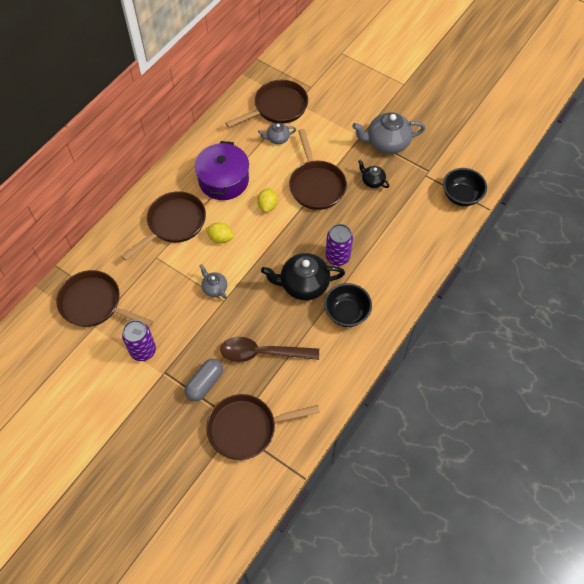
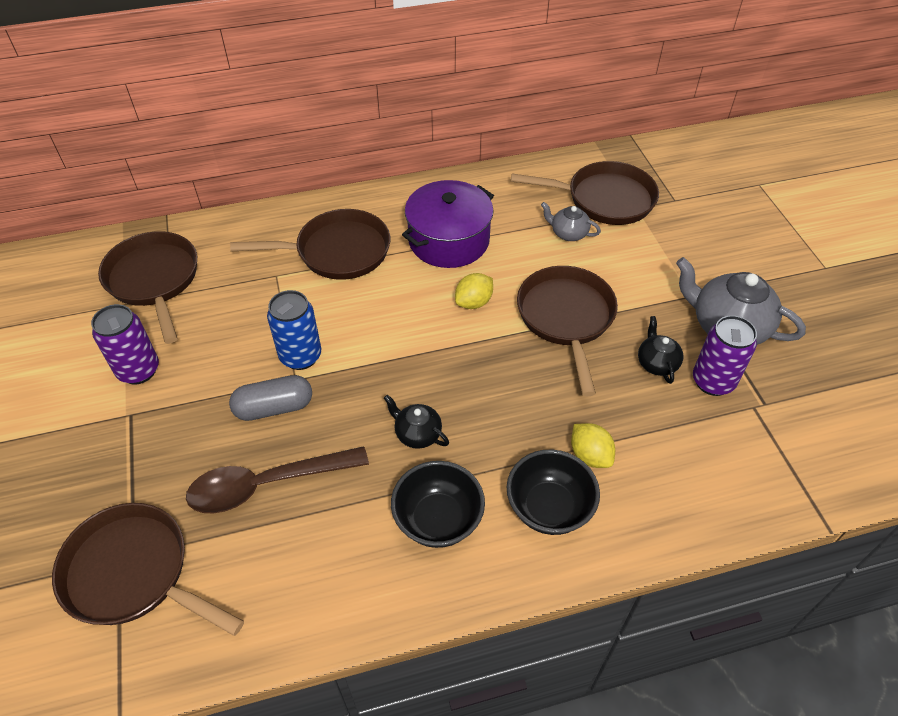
camera: 40 degrees right, 10 degrees down
grey capsule [184,359,223,402] -> grey capsule moved to [229,375,312,421]
grey teapot [199,264,227,299] -> blue can [267,290,321,370]
yellow lemon [205,222,234,243] -> yellow lemon moved to [571,423,615,468]
brown spoon [220,337,319,362] -> brown spoon turned 60 degrees counterclockwise [186,446,369,514]
black teapot [261,253,345,300] -> black teapot [384,395,449,449], size x0.52
brown pan [289,129,347,210] -> brown pan turned 150 degrees clockwise [517,266,618,397]
purple can [326,224,353,266] -> purple can moved to [693,315,757,396]
black bowl [443,168,487,206] -> black bowl moved to [507,450,600,535]

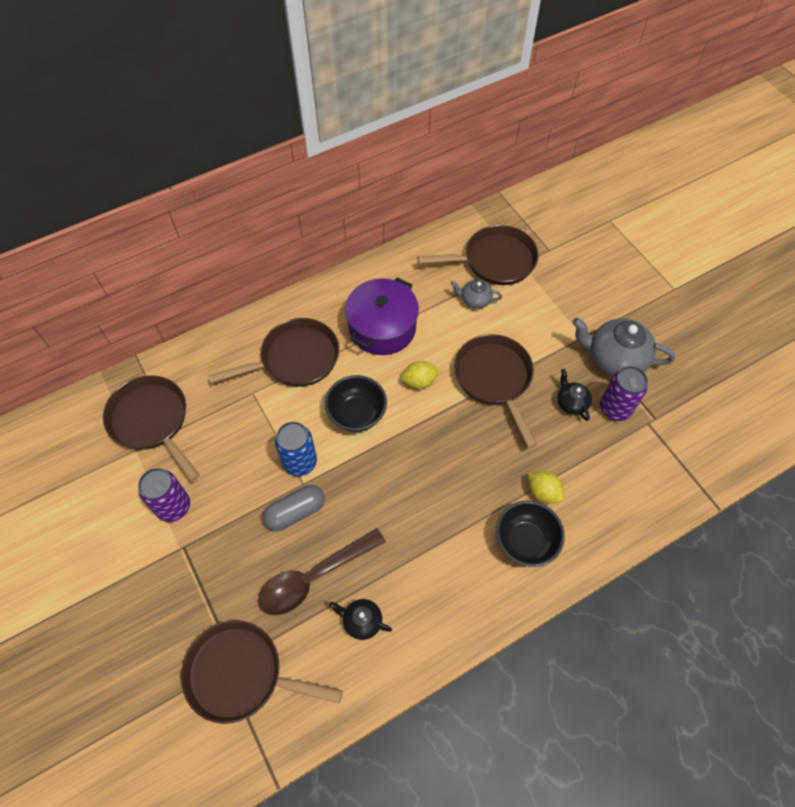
camera: 15 degrees left, 10 degrees up
black teapot [384,395,449,449] -> black teapot moved to [329,599,392,640]
black bowl [391,461,485,548] -> black bowl moved to [324,375,387,432]
yellow lemon [455,273,493,309] -> yellow lemon turned 45 degrees clockwise [401,361,440,389]

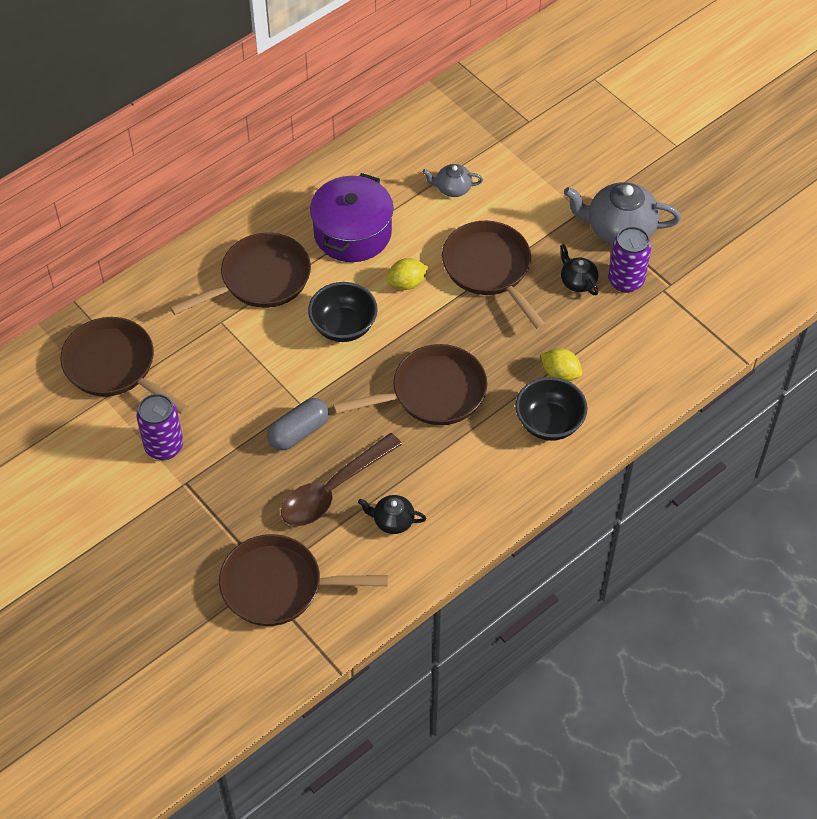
camera: 10 degrees left, 5 degrees down
blue can [275,421,317,476] -> none
brown pan [417,225,539,285] -> brown pan moved to [333,344,487,425]

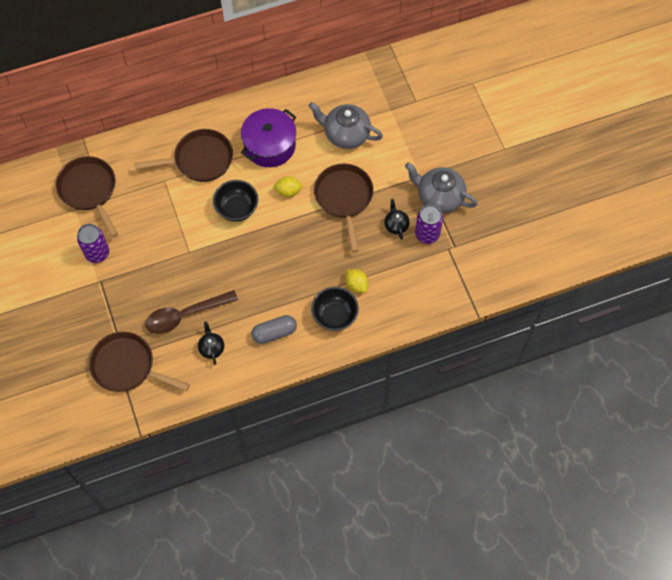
camera: 20 degrees right, 10 degrees up
grey capsule [267,398,329,450] -> grey capsule moved to [252,315,297,344]
brown pan [333,344,487,425] -> none
black teapot [358,495,426,534] -> black teapot turned 45 degrees clockwise [198,321,224,365]
grey teapot [422,164,483,197] -> grey teapot [309,102,383,149], size x1.91

